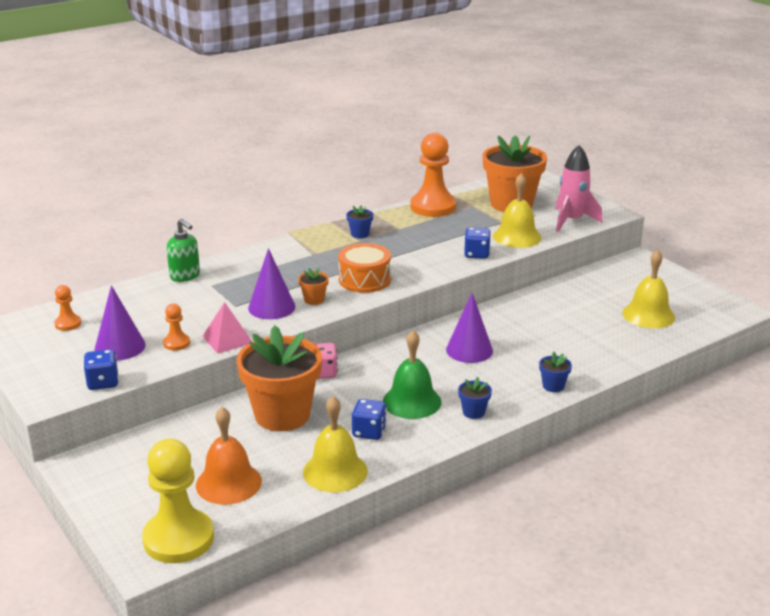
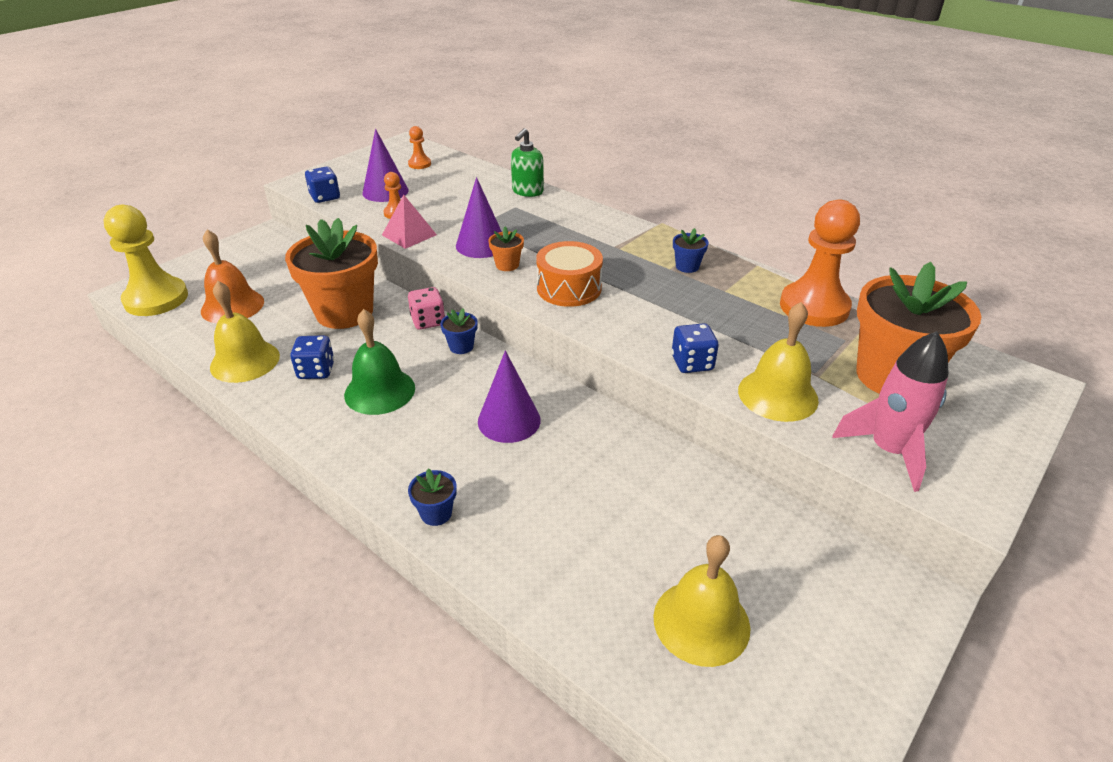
camera: 75 degrees right, 10 degrees up
blue flower pot [458,377,492,419] -> blue flower pot moved to [440,309,478,354]

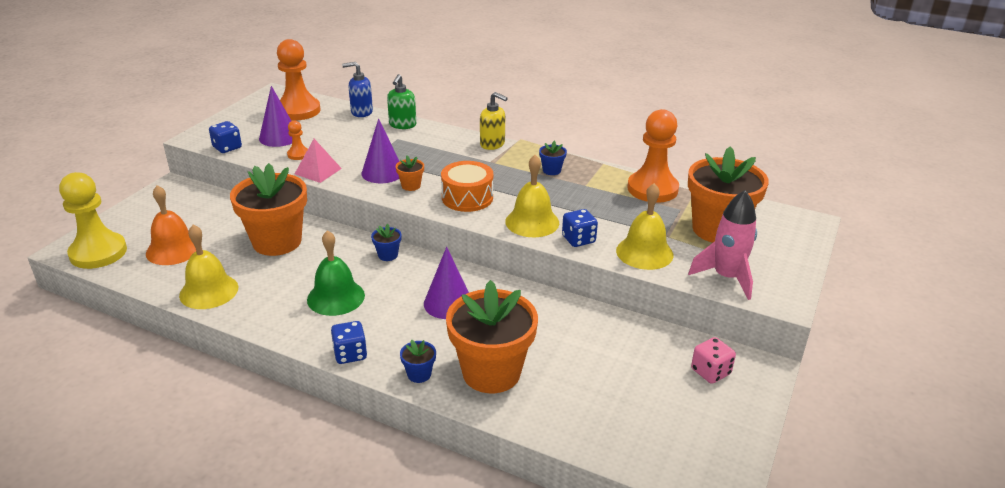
camera: 15 degrees left, 5 degrees down
blue dice [290,336,334,379] -> blue dice moved to [331,321,367,364]
orange pawn [408,126,431,169] -> orange pawn [277,39,320,121], size x2.18
pink dice [408,287,445,330] -> pink dice moved to [691,337,736,384]
yellow bell [653,535,750,667] -> yellow bell moved to [505,155,559,237]
none -> blue soap dispenser [342,62,373,117]
none -> orange flower pot [446,280,538,393]
none -> yellow soap dispenser [480,92,508,150]

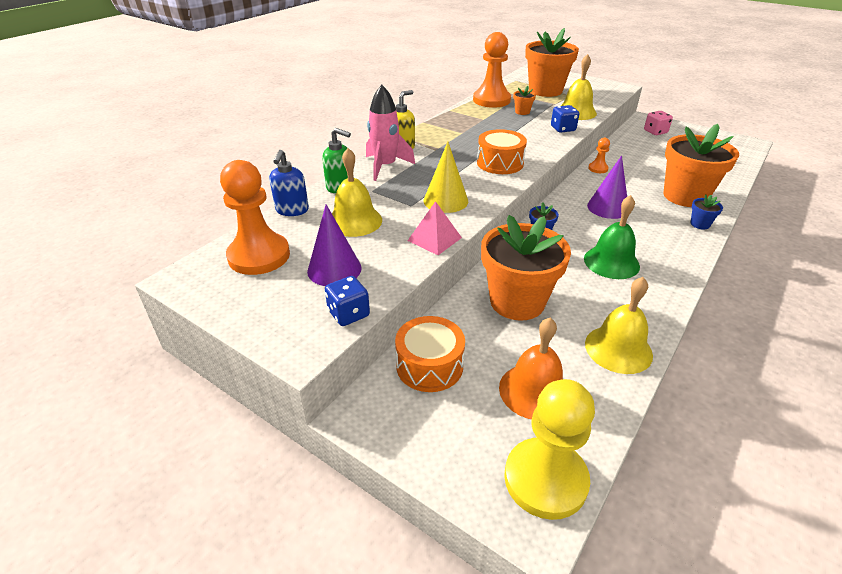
camera: 80 degrees left, 5 degrees up
orange pawn [287,121,308,160] -> orange pawn moved to [588,138,610,173]
blue dice [331,321,367,364] -> none
purple cone [361,118,399,183] -> yellow cone [423,142,468,213]
orange flower pot [396,155,424,191] -> orange flower pot moved to [513,86,536,115]
yellow bell [505,155,559,237] -> yellow bell moved to [332,148,382,237]
blue flower pot [539,141,567,175] -> none
pink rocket [688,190,757,300] -> pink rocket moved to [366,85,415,181]
none -> orange drum [395,316,465,392]

